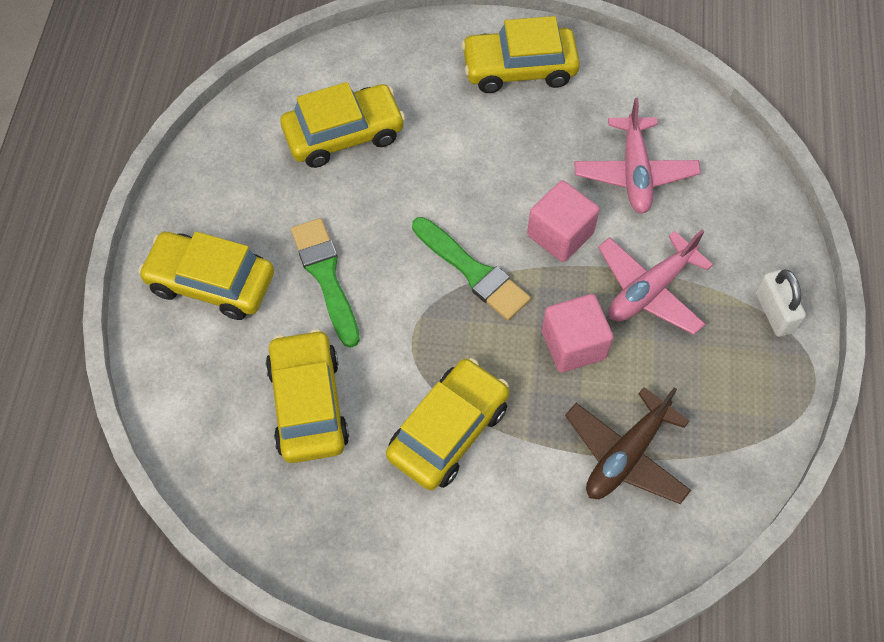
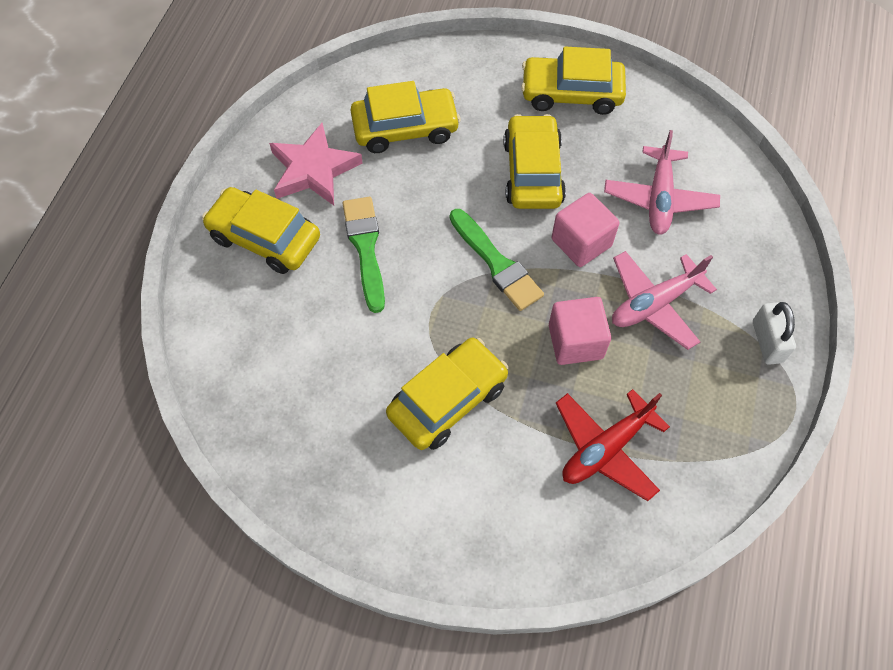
camera: 10 degrees right, 0 degrees up
yellow car [265,329,349,463] -> yellow car moved to [503,114,566,209]
brown plane [565,387,691,504] -> red plane [556,389,670,501]
none -> pink star [269,123,363,205]

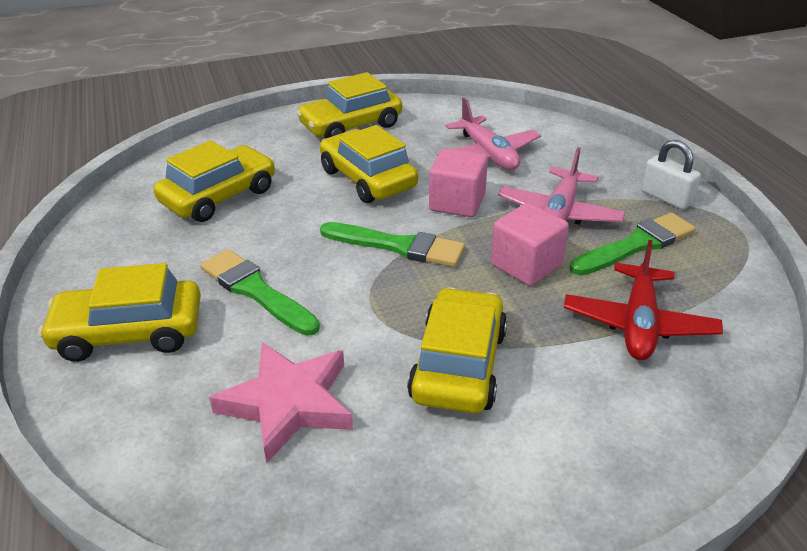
camera: 35 degrees left, 25 degrees down
pink star [269,123,363,205] -> pink star moved to [209,342,353,463]
none -> green brush [570,212,696,275]

